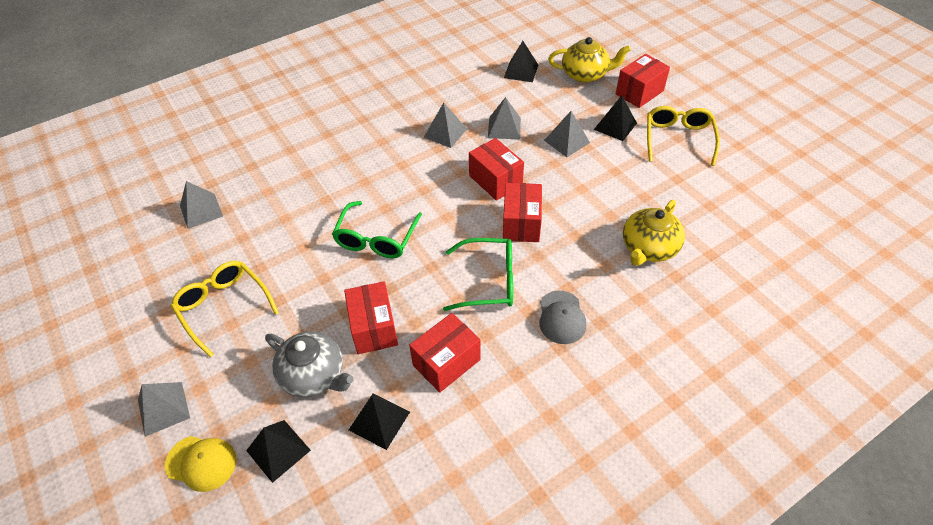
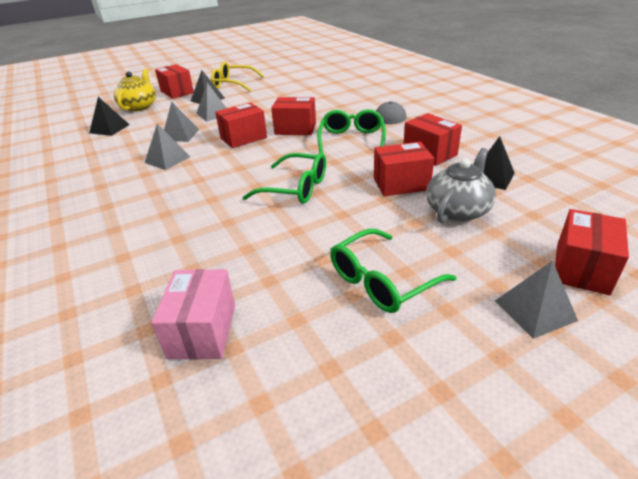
camera: 85 degrees left, 15 degrees down
yellow cap [165,436,236,492] -> red box [555,209,629,295]
yellow glasses [171,261,279,357] -> green glasses [330,229,456,313]
grey pyramid [180,181,223,229] -> pink box [151,269,235,360]
black pyramid [246,420,311,483] -> none
yellow teapot [623,200,685,266] -> none

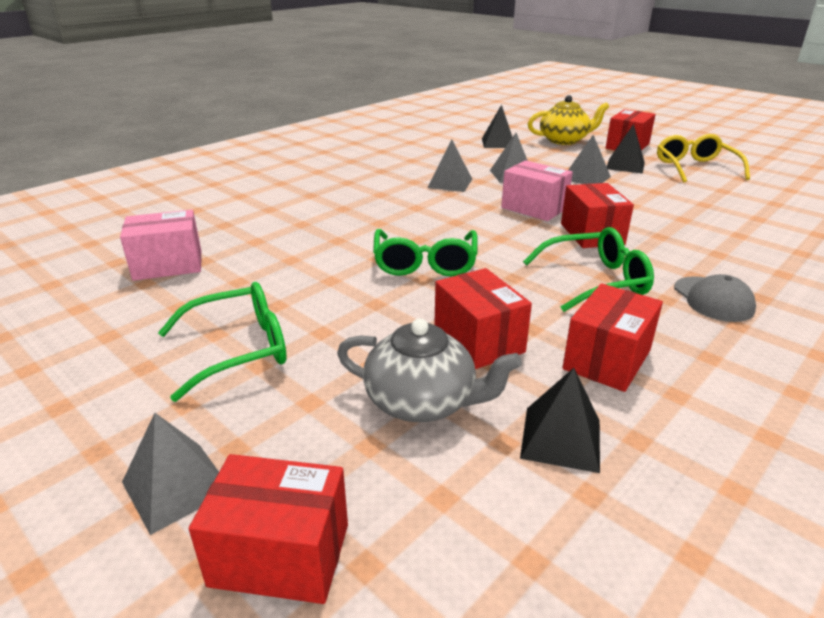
camera: 70 degrees right, 5 degrees down
red box [215,102,267,148] -> pink box [501,160,573,221]
green glasses [330,229,456,313] -> green glasses turned 120 degrees clockwise [158,282,287,402]

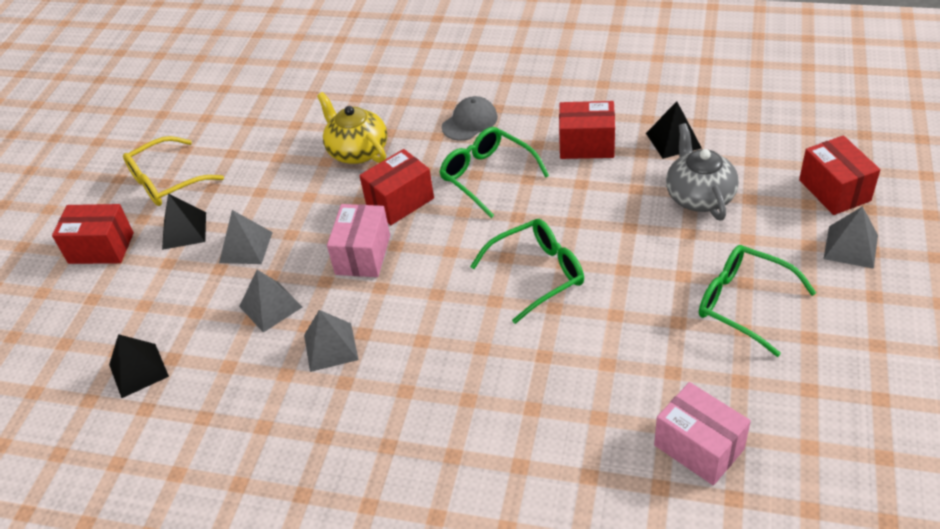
camera: 115 degrees left, 15 degrees up
red box [434,268,532,369] -> none
yellow teapot [528,95,609,145] -> yellow teapot moved to [317,92,387,164]

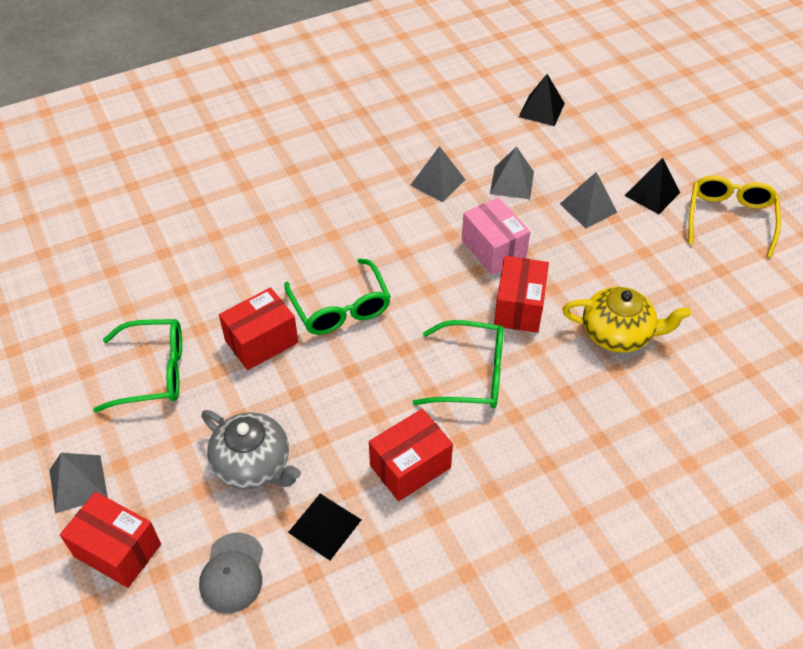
camera: 135 degrees right, 5 degrees up
red box [52,204,134,264] -> red box moved to [219,287,298,370]
grey cap [442,96,498,141] -> grey cap moved to [199,533,263,613]
green glasses [470,219,584,324] -> green glasses turned 45 degrees counterclockwise [284,258,391,335]
pink box [654,382,751,485] -> none

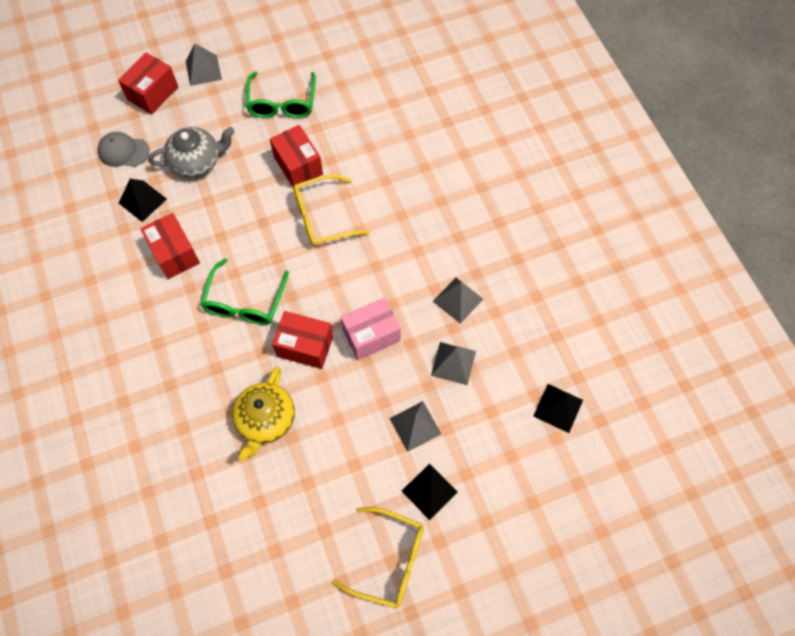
camera: 95 degrees right, 15 degrees up
grey teapot [201,410,301,489] -> grey teapot turned 150 degrees counterclockwise [148,127,235,178]
green glasses [284,258,391,335] -> yellow glasses [293,175,370,246]

